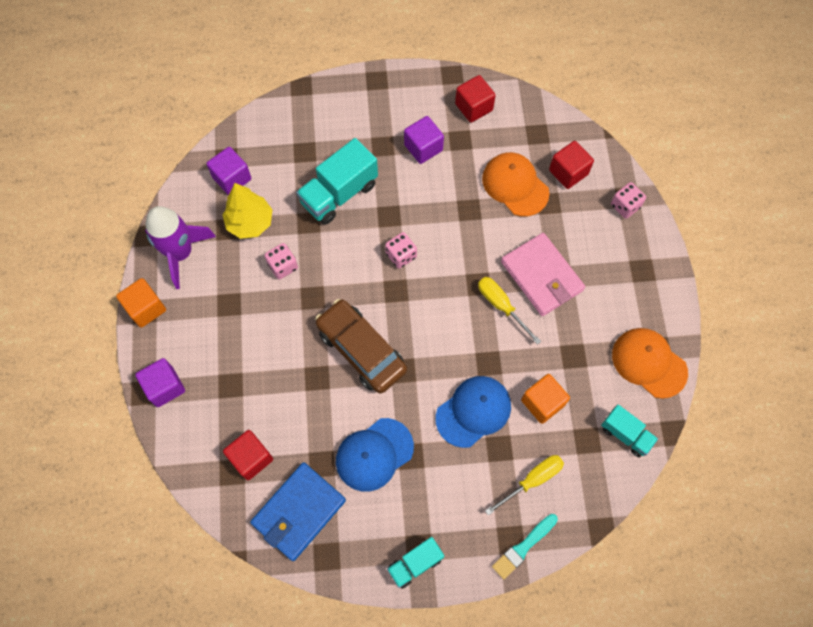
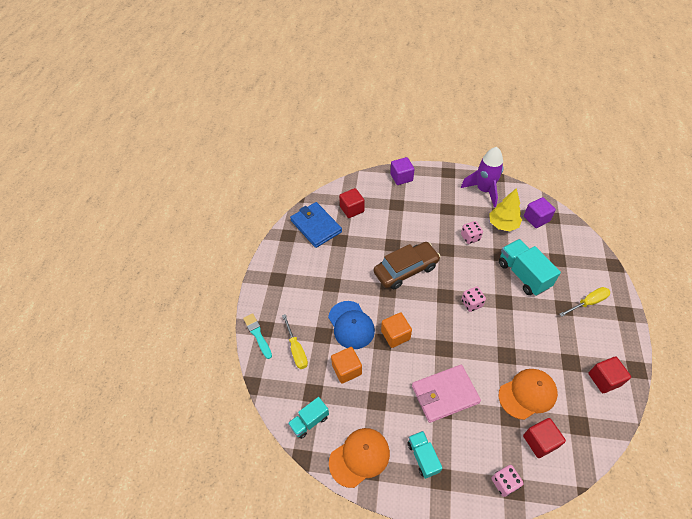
camera: 105 degrees right, 15 degrees down
orange cube [116,278,166,328] -> orange cube moved to [381,312,412,348]
blue cap [336,418,414,492] -> none
turquoise truck [387,537,445,589] -> turquoise truck moved to [407,431,442,479]
purple cube [404,116,444,164] -> none
yellow screwdriver [478,277,541,345] -> yellow screwdriver moved to [559,287,610,317]

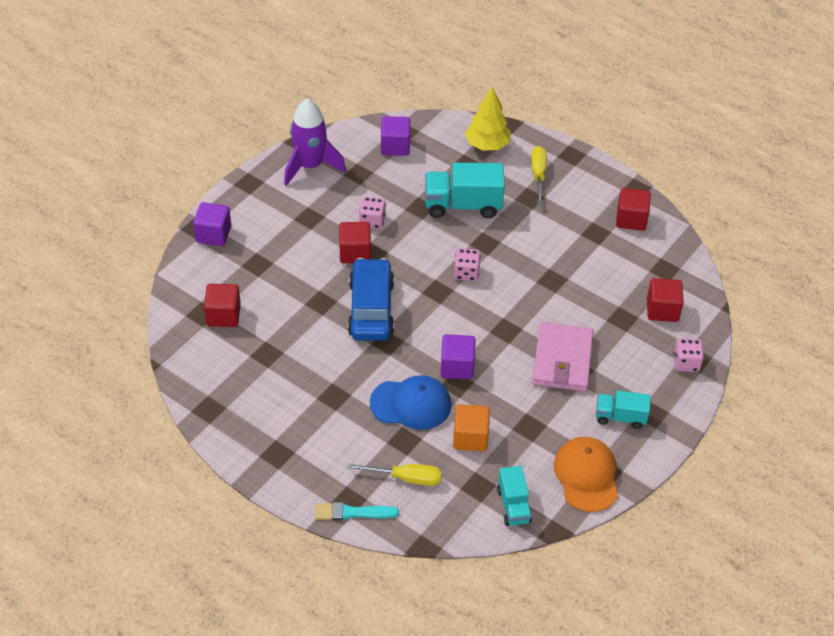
camera: 65 degrees left, 5 degrees down
blue wallet [290,202,342,248] -> none
brown car [374,242,441,289] -> blue car [348,258,394,341]
orange cube [381,312,412,348] -> purple cube [440,334,476,379]
yellow tree [489,188,522,231] -> yellow tree moved to [465,86,511,151]
orange cap [499,369,558,420] -> none
none -> red cube [339,222,371,263]

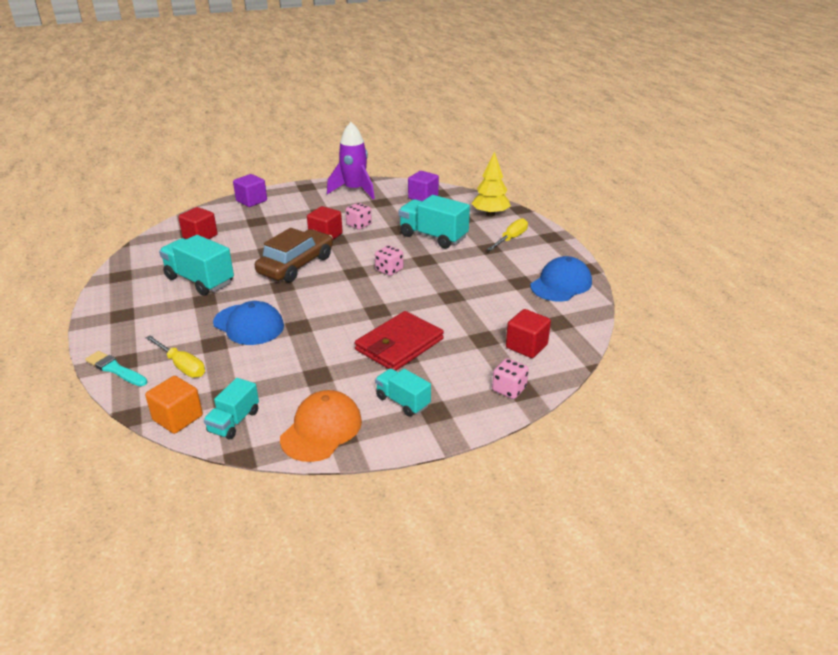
camera: 35 degrees right, 15 degrees down
blue car [348,258,394,341] -> brown car [255,228,333,282]
purple cube [440,334,476,379] -> none
orange cube [453,405,490,451] -> orange cube moved to [145,376,203,434]
pink wallet [532,322,594,392] -> red wallet [355,311,444,371]
red cube [616,188,651,231] -> blue cap [530,256,592,302]
none -> turquoise truck [159,235,234,296]

